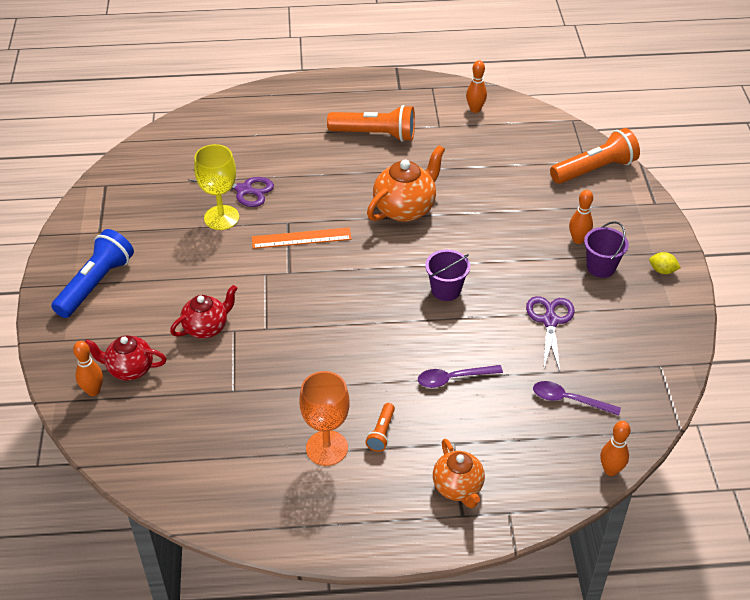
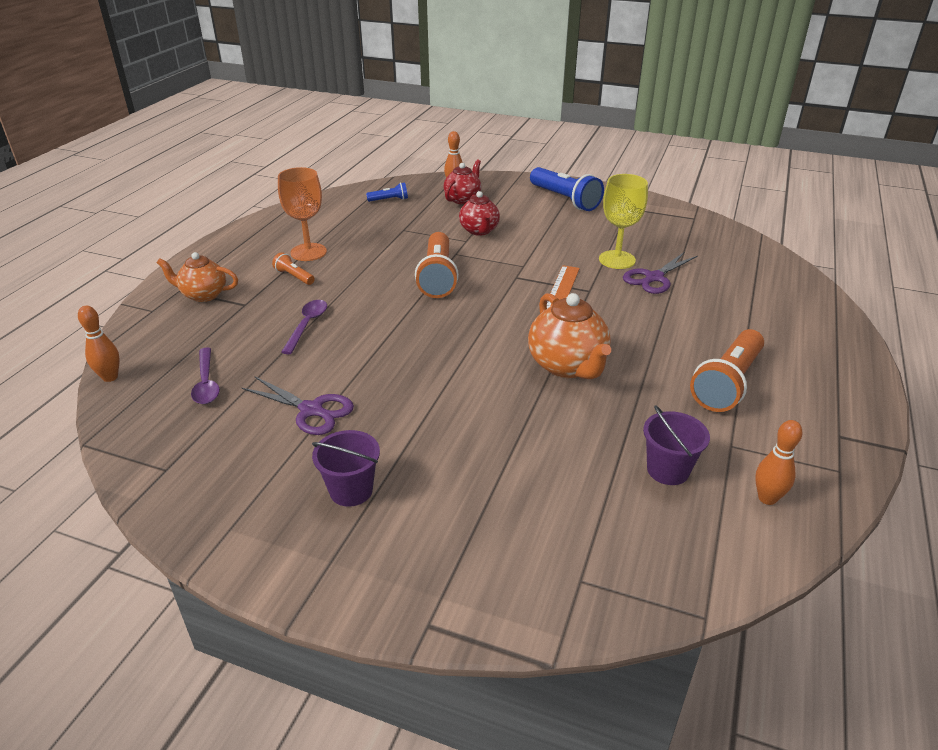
camera: 115 degrees right, 10 degrees down
purple bucket [425,250,470,301] -> purple bucket moved to [643,405,710,485]
purple spoon [533,381,621,416] -> purple spoon turned 120 degrees clockwise [191,348,220,404]
orange flashlight [550,128,640,184] -> orange flashlight moved to [415,232,459,298]
orange bowling pin [569,190,593,244] -> none
yellow lemon [649,252,681,274] -> none
none -> blue flashlight [366,183,408,202]

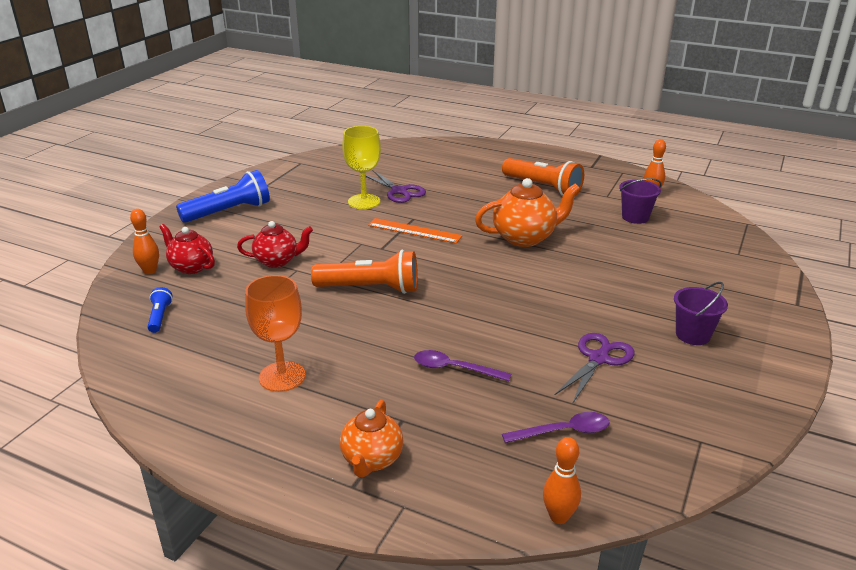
camera: 85 degrees left, 5 degrees down
orange flashlight [272,252,315,285] -> none

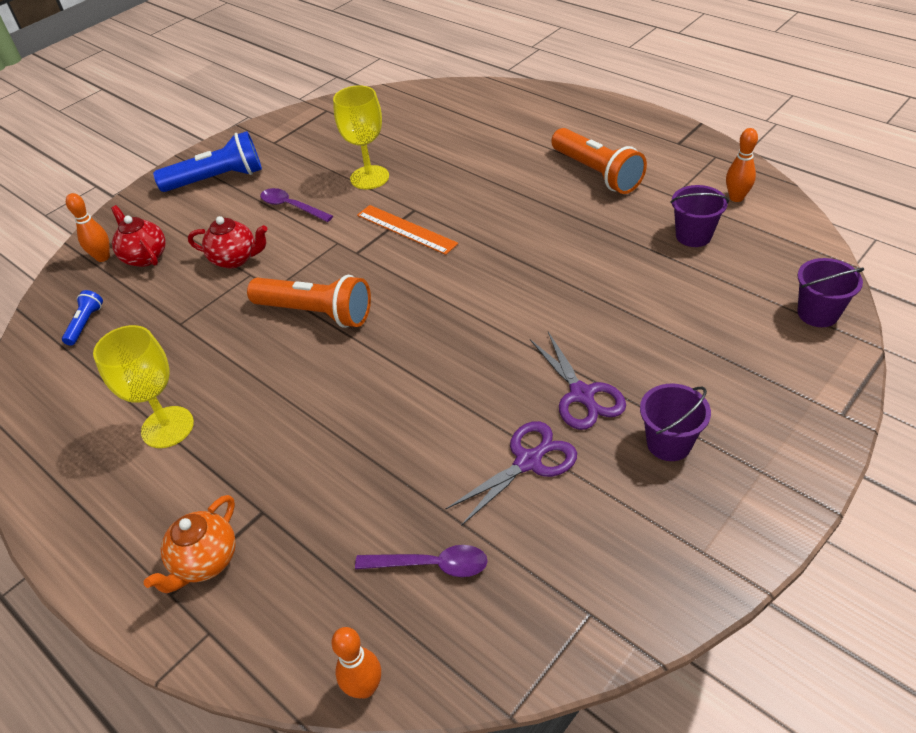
camera: 20 degrees right, 15 degrees up
orange goblet [245,275,306,392] -> yellow goblet [93,325,194,448]
purple scissors [366,170,426,203] -> purple scissors moved to [530,332,626,430]
purple spoon [414,350,511,381] -> purple spoon moved to [260,188,333,222]
orange teapot [475,178,580,247] -> none
none -> purple bucket [797,258,864,327]

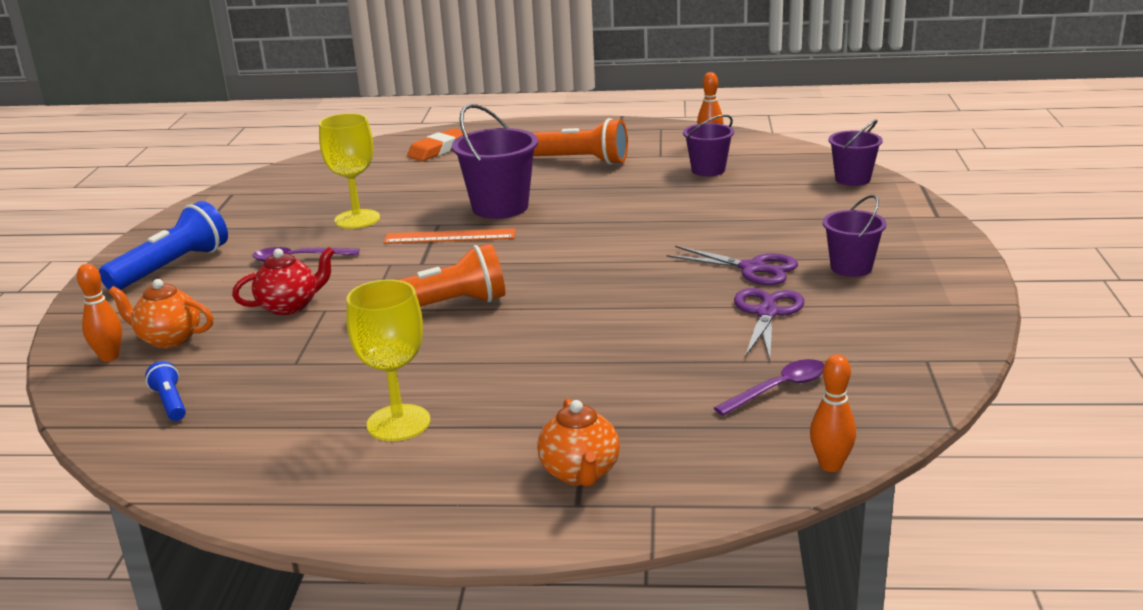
camera: 40 degrees left, 20 degrees down
red teapot [111,205,166,267] -> orange teapot [108,279,213,348]
none -> orange eraser [407,128,468,161]
none -> purple bucket [452,104,538,219]

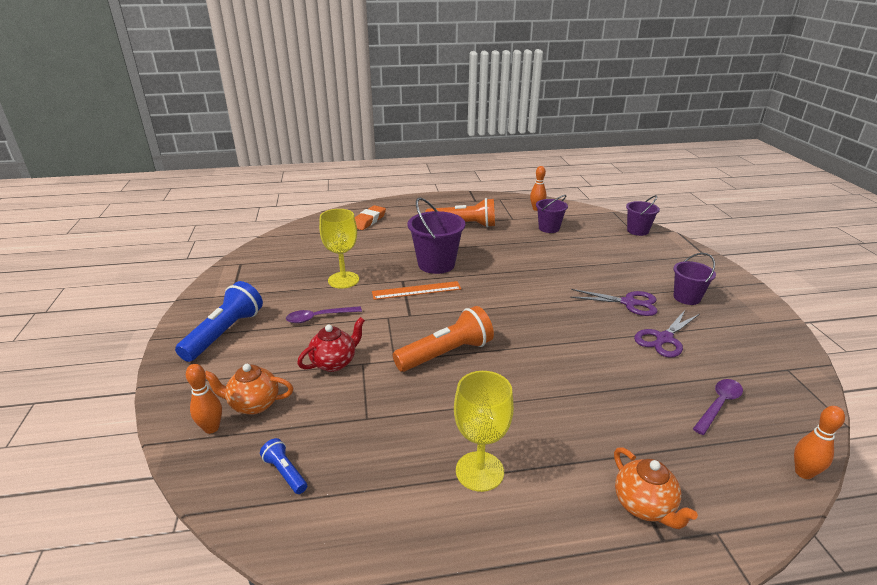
camera: 15 degrees left, 5 degrees up
purple scissors [734,288,804,359] -> purple scissors turned 135 degrees counterclockwise [634,310,699,358]

